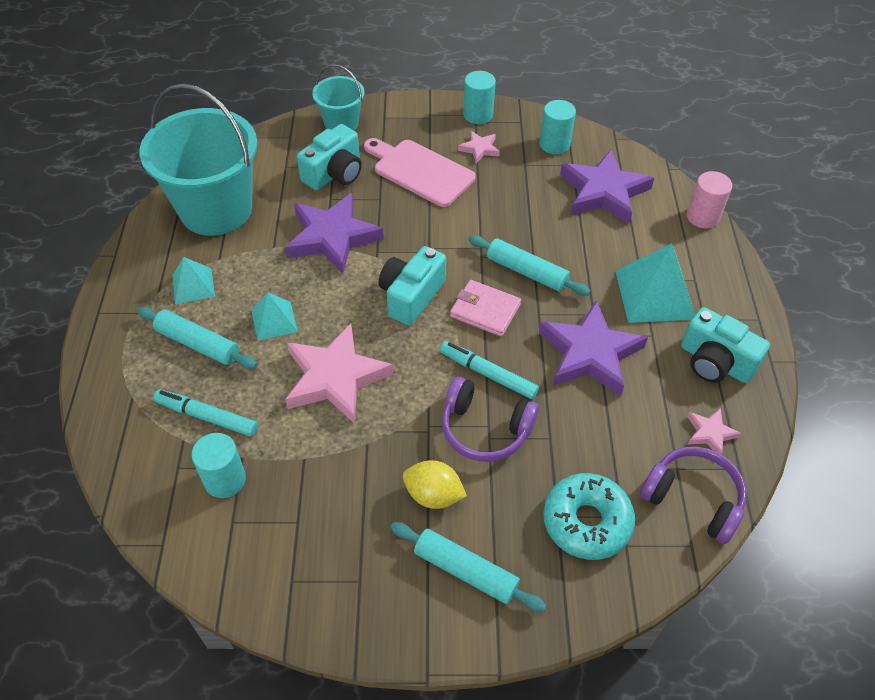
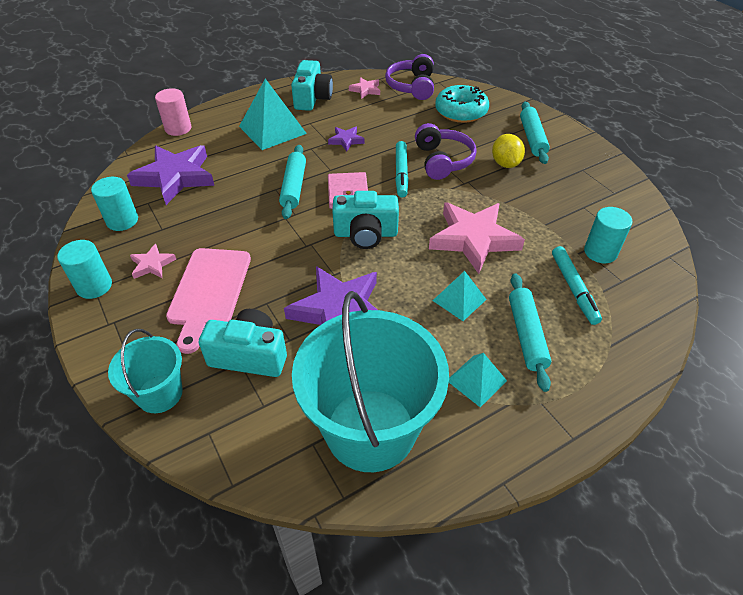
camera: 120 degrees left, 5 degrees down
purple star [539,300,648,396] -> purple star [328,127,365,151], size x0.47

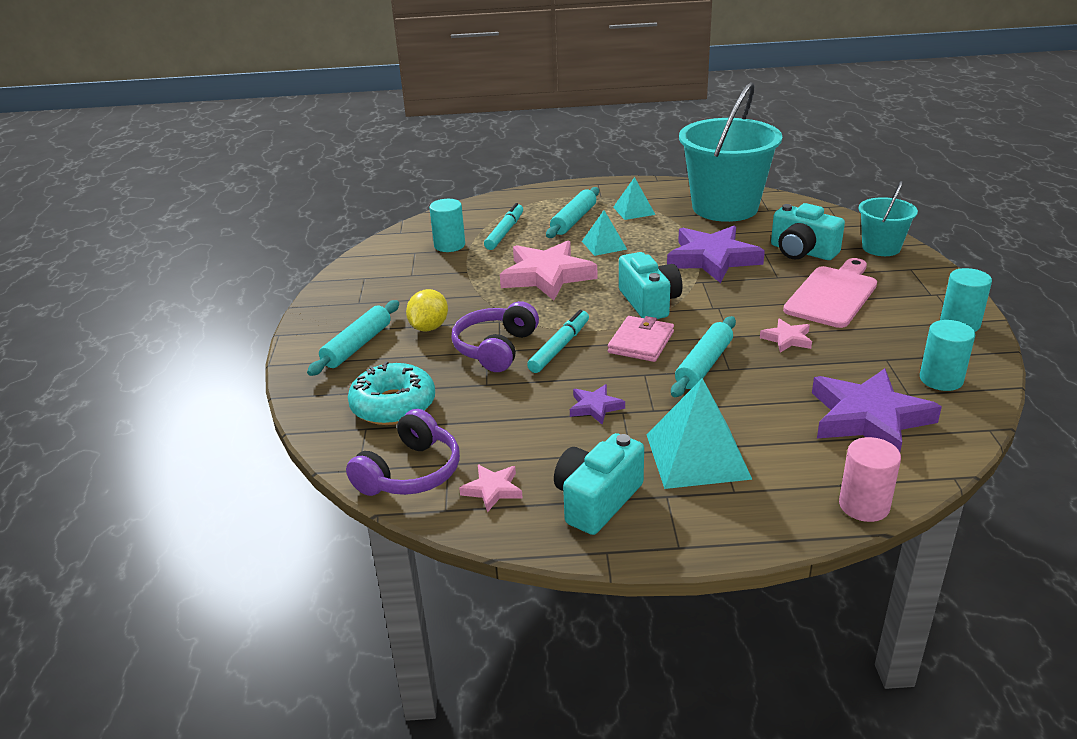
camera: 150 degrees left, 15 degrees down
pink star [130,244,176,279] -> pink star moved to [760,318,812,353]
turquoise camera [332,191,399,249] -> turquoise camera turned 45 degrees clockwise [619,252,682,319]

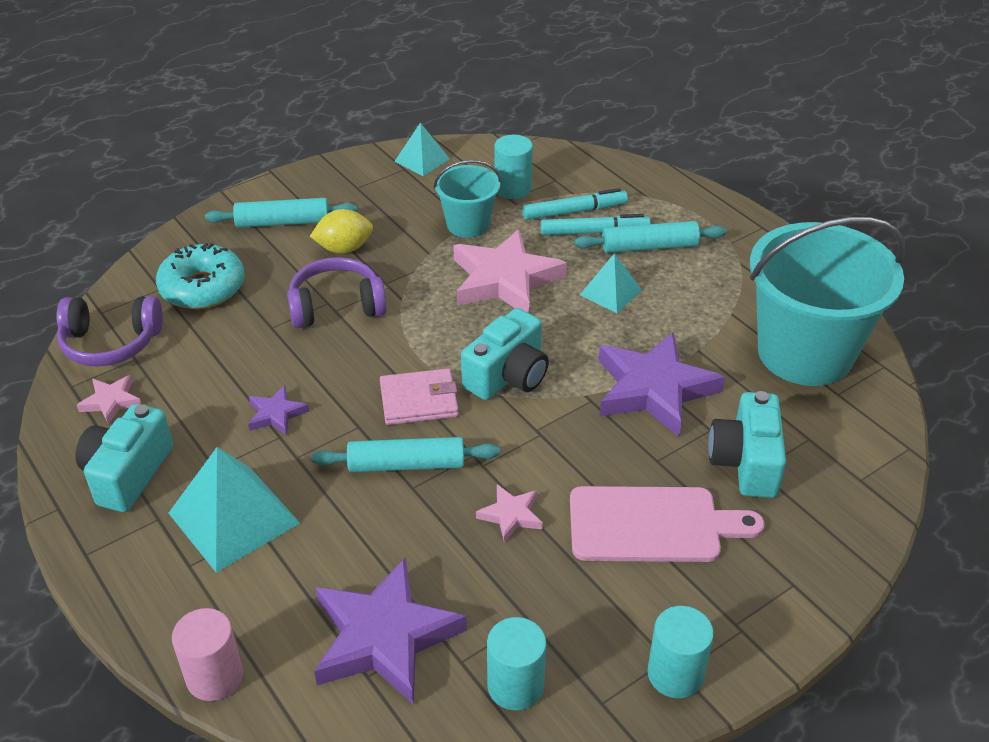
camera: 55 degrees right, 10 degrees up
turquoise marker [527,310,589,373] -> turquoise marker moved to [540,214,651,235]
turquoise camera [554,433,644,535] -> turquoise camera turned 75 degrees counterclockwise [75,404,173,512]
turquoise pyramid [613,177,656,220] -> turquoise pyramid moved to [394,123,450,176]
turquoise bucket [858,181,918,256] -> turquoise bucket moved to [433,160,501,238]

